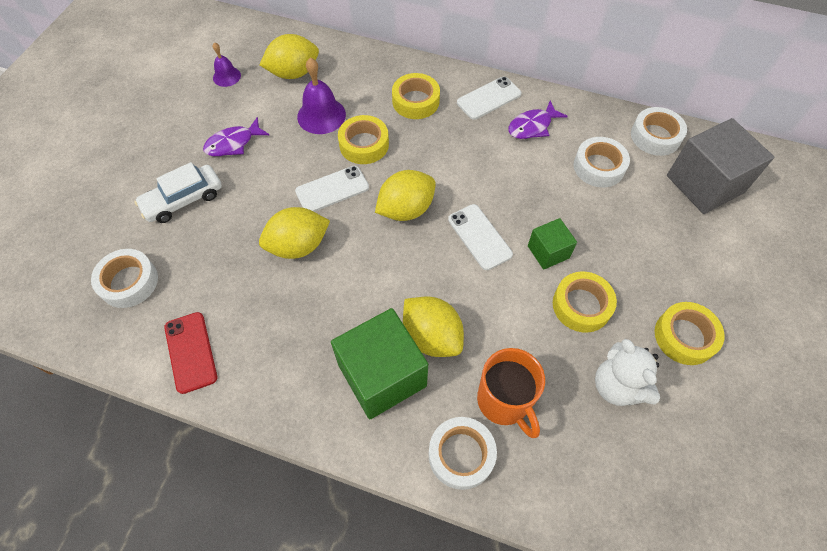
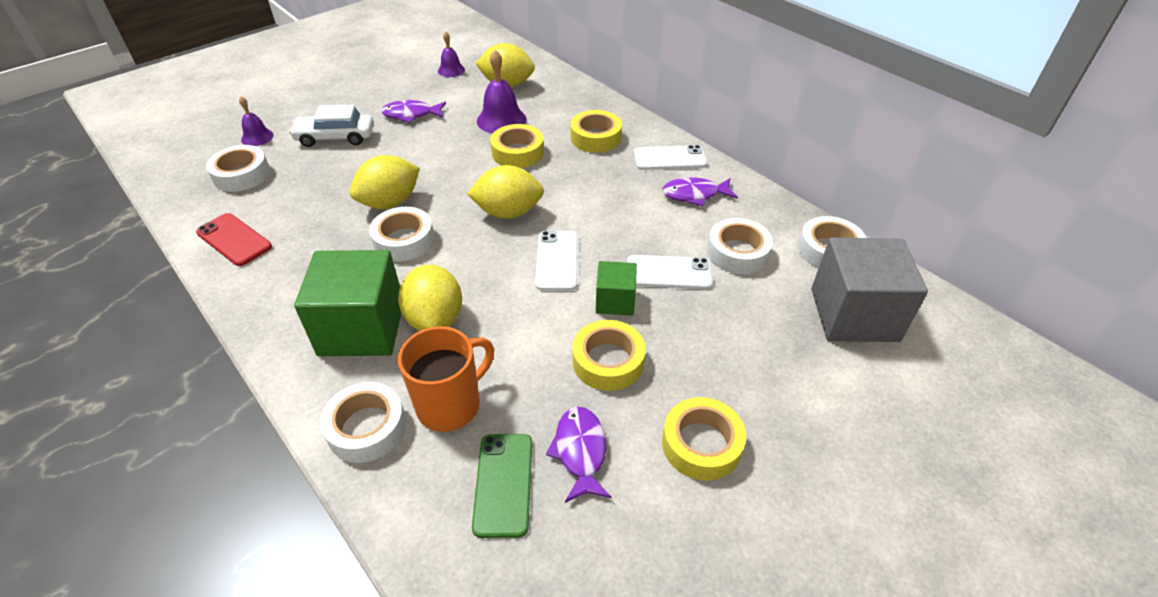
camera: 30 degrees right, 15 degrees down
red phone [164,312,217,394] -> red phone turned 60 degrees counterclockwise [196,213,272,266]
yellow lemon [259,207,330,259] -> yellow lemon turned 45 degrees counterclockwise [350,155,420,209]
white phone [295,166,369,212] -> white phone moved to [627,255,713,289]
orange mug [477,348,545,438] -> orange mug turned 135 degrees counterclockwise [398,326,494,432]
white teddy bear [595,339,660,406] -> purple fish [546,407,612,503]
none -> purple bell [239,96,274,146]
none -> white tape [369,207,435,262]
none -> green phone [472,434,532,538]

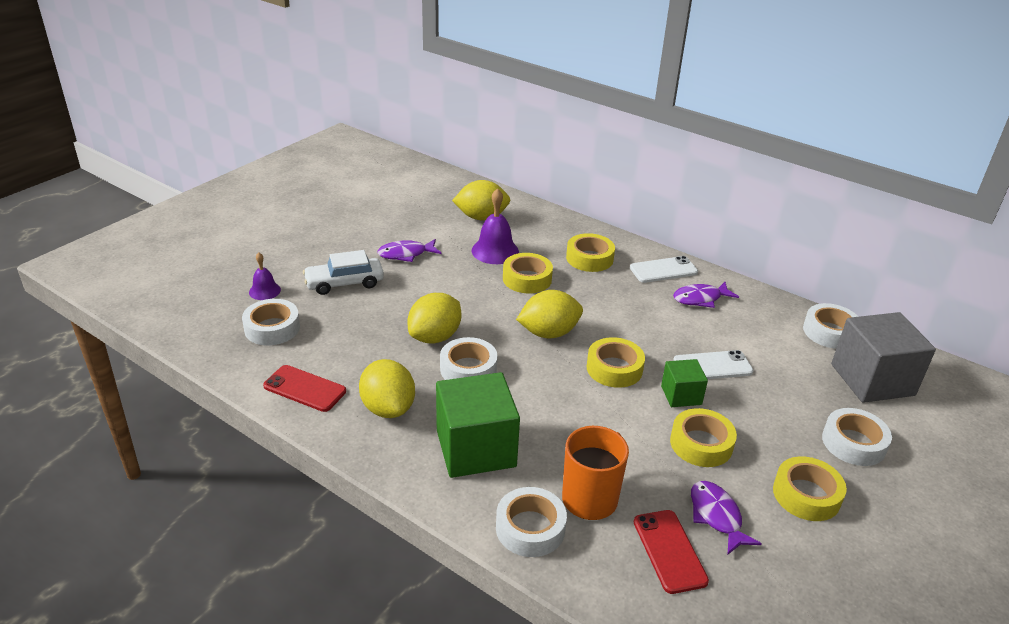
camera: 15 degrees left, 10 degrees down
yellow lemon [398,265,462,331] -> yellow lemon moved to [359,359,415,418]
purple bell [438,31,465,77] -> none
green phone [472,434,532,538] -> red phone [634,510,709,594]
white phone [535,231,578,291] -> yellow tape [586,337,645,388]
white tape [707,218,773,274] -> white tape moved to [822,408,892,466]

